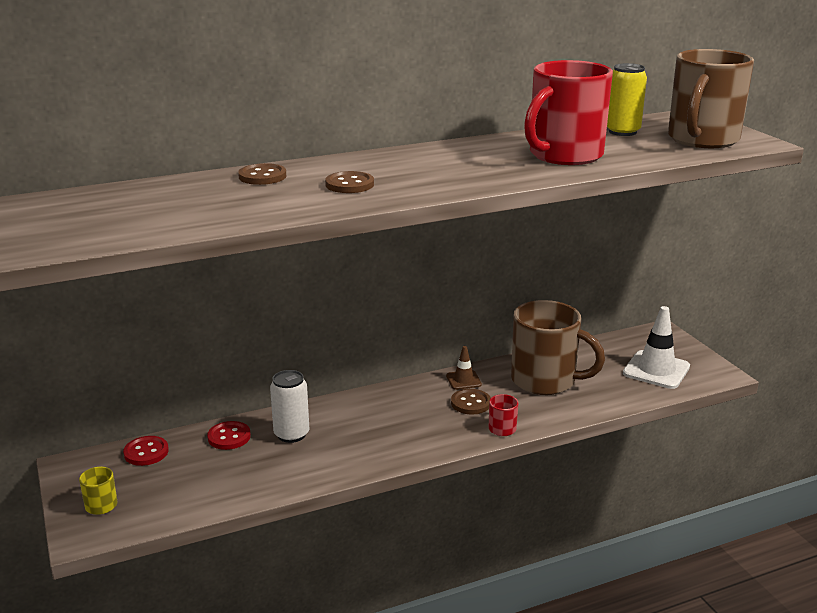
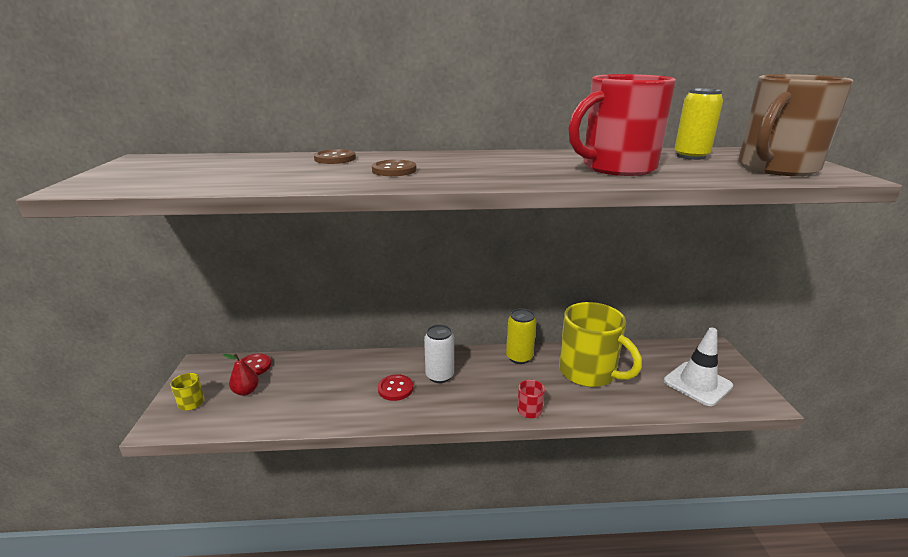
camera: 20 degrees right, 0 degrees up
red button [207,421,251,450] -> red button moved to [378,374,413,401]
white can [270,370,309,443] -> white can moved to [424,324,454,383]
brown traffic cone [446,346,482,390] -> yellow can [506,308,536,364]
brown button [451,389,491,414] -> none
brown mug [511,300,605,395] -> yellow mug [559,302,642,387]
none -> red pear [223,354,259,396]

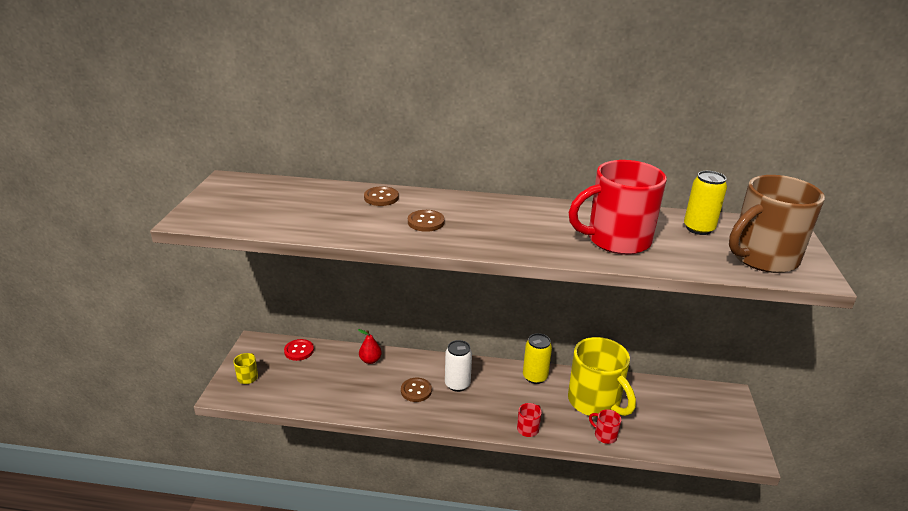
camera: 10 degrees right, 5 degrees up
red pear [223,354,259,396] -> red pear moved to [358,329,382,364]
red button [378,374,413,401] -> brown button [401,378,432,402]
white traffic cone [664,328,733,406] -> none
none -> red mug [589,409,621,444]

